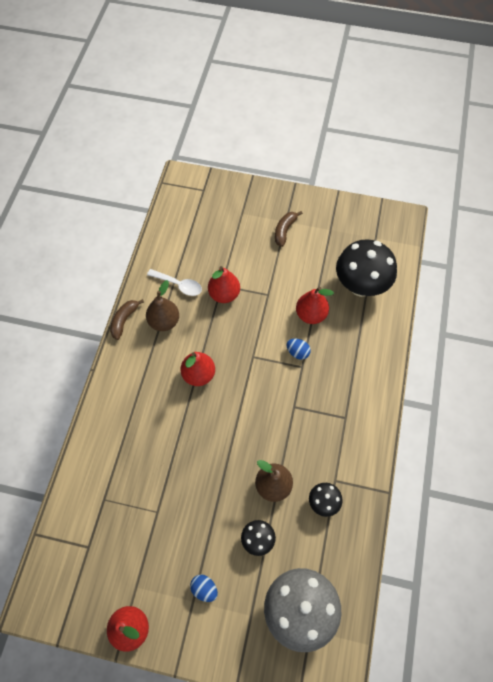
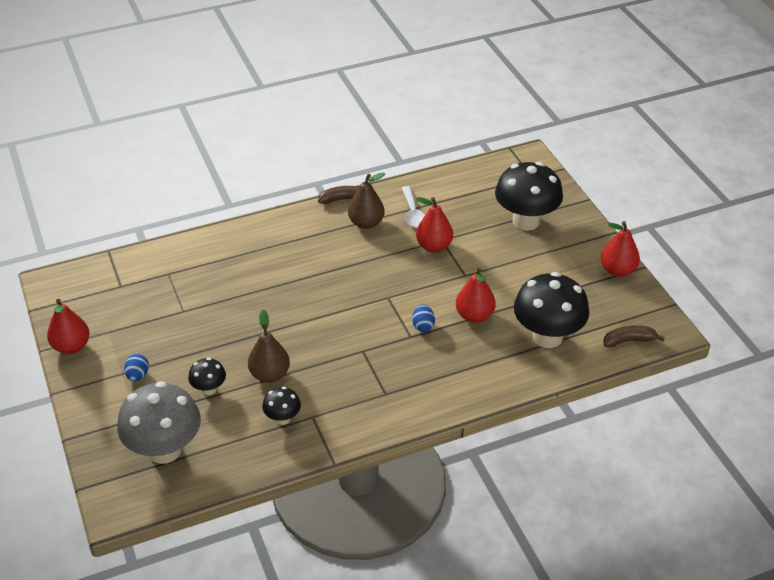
camera: 55 degrees right, 20 degrees down
red pear [181,352,215,386] -> red pear moved to [601,221,640,277]
brown banana [275,211,303,247] -> brown banana moved to [603,325,665,348]
none -> black mushroom [495,162,563,231]

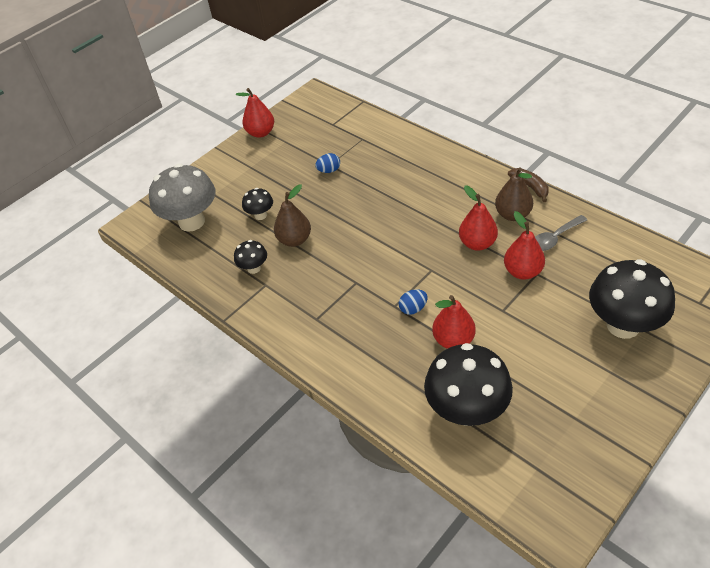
camera: 70 degrees right, 5 degrees up
blue egg [124,354,149,381] -> blue egg moved to [315,153,340,173]
white spoon [402,186,425,228] -> grey spoon [535,215,587,251]
red pear [601,221,640,277] -> red pear moved to [459,186,498,251]
brown banana [603,325,665,348] -> none

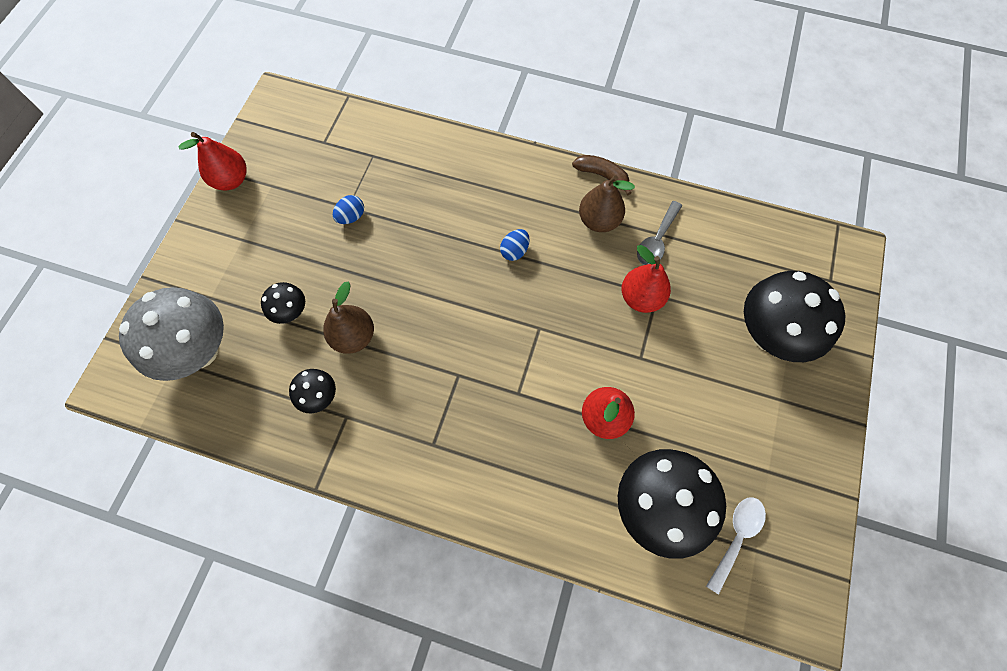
camera: 30 degrees left, 20 degrees up
blue egg [399,289,428,315] -> blue egg moved to [500,229,529,261]
red pear [459,186,498,251] -> none
none -> white spoon [706,497,766,595]

